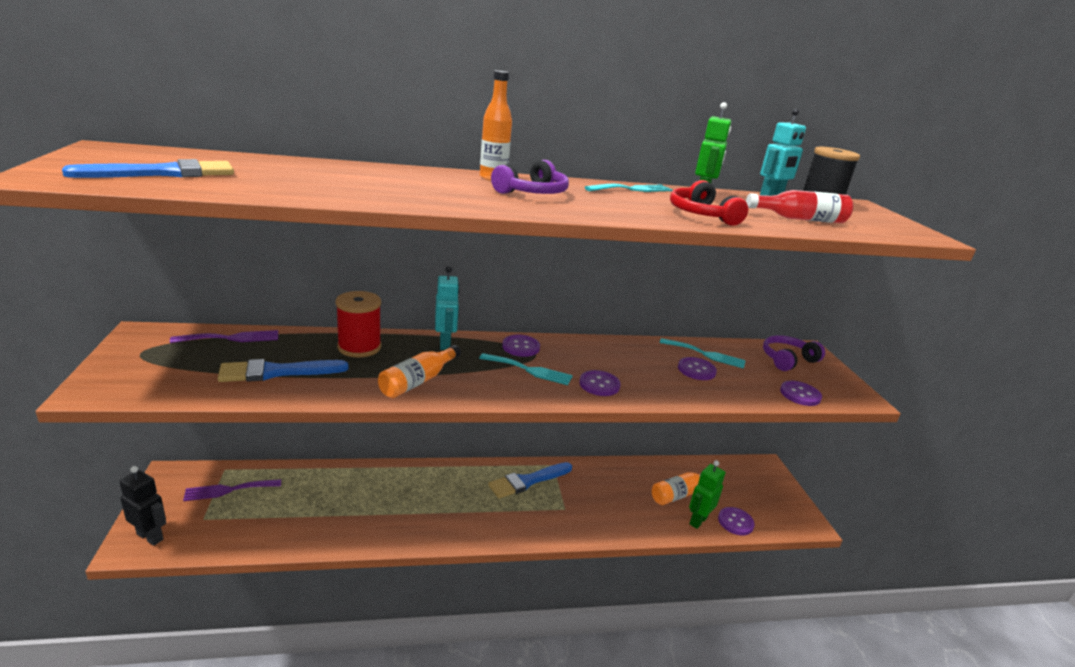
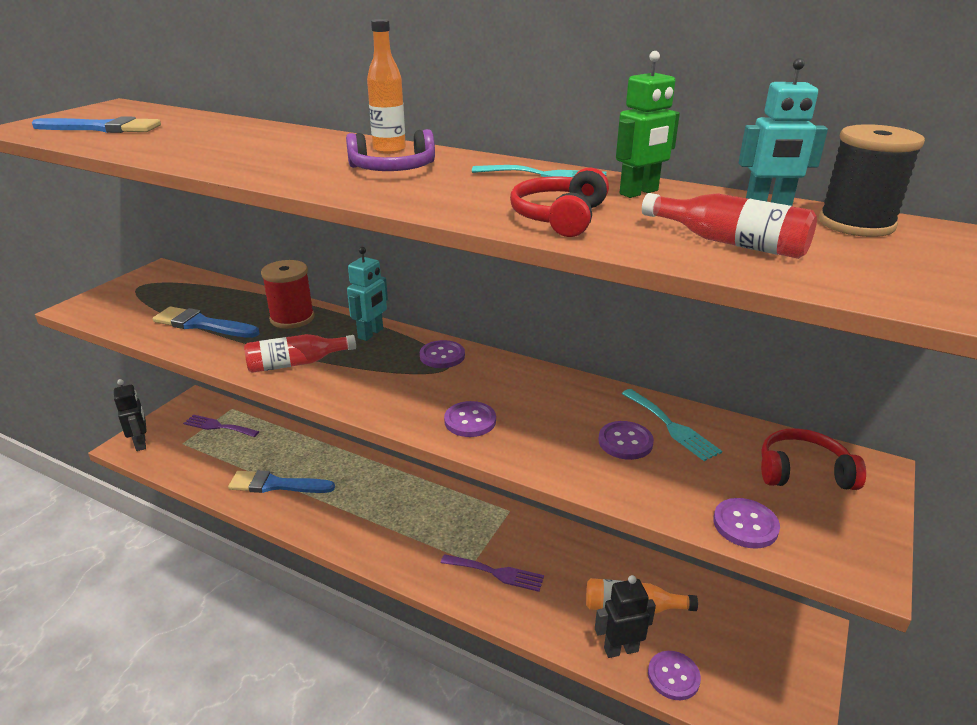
camera: 40 degrees right, 5 degrees up
purple fork [170,330,278,343] -> purple fork moved to [441,554,544,592]
orange bottle [378,345,461,398] -> red bottle [244,334,356,373]
turquoise fork [479,353,573,385] -> none
blue brush [488,462,572,498] -> blue brush moved to [228,470,335,493]
green robot [689,460,725,529] -> black robot [595,575,656,658]
purple headphones [763,335,825,371] -> red headphones [761,428,866,490]

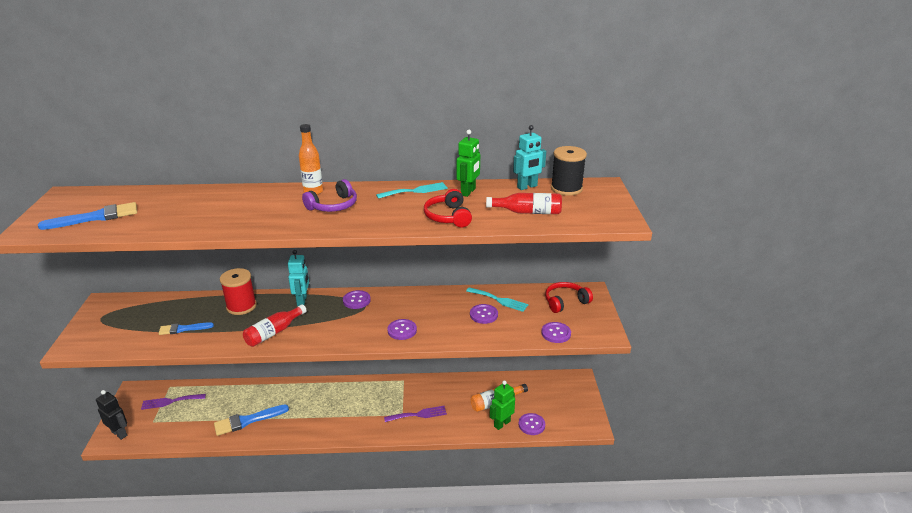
camera: 30 degrees left, 0 degrees up
blue brush [153,307,260,338] -> blue brush [159,322,214,335], size x0.65
black robot [595,575,656,658] -> green robot [489,381,515,430]

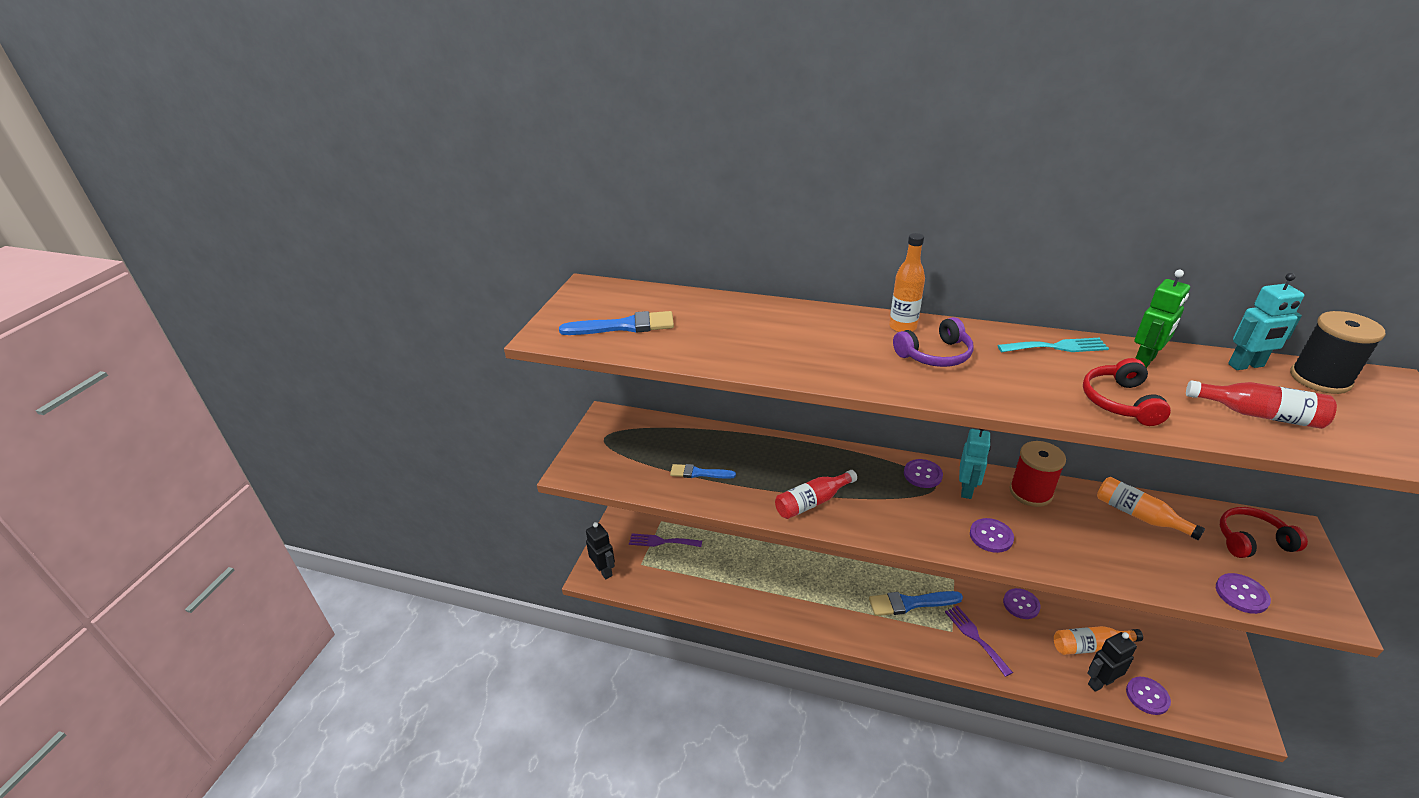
camera: 20 degrees right, 5 degrees up
blue brush [214,404,289,436] -> blue brush moved to [869,591,963,616]
red spool [220,268,257,315] -> red spool moved to [1009,441,1066,507]
turquoise robot [288,250,309,306] -> turquoise robot moved to [959,429,991,499]
purple fork [384,406,447,422] -> purple fork turned 120 degrees counterclockwise [945,606,1013,677]
turquoise fork [466,287,528,312] -> orange bottle [1097,477,1205,540]
purple button [470,304,498,324] -> purple button moved to [1003,588,1041,619]
green robot [489,381,515,430] -> black robot [1087,632,1137,692]

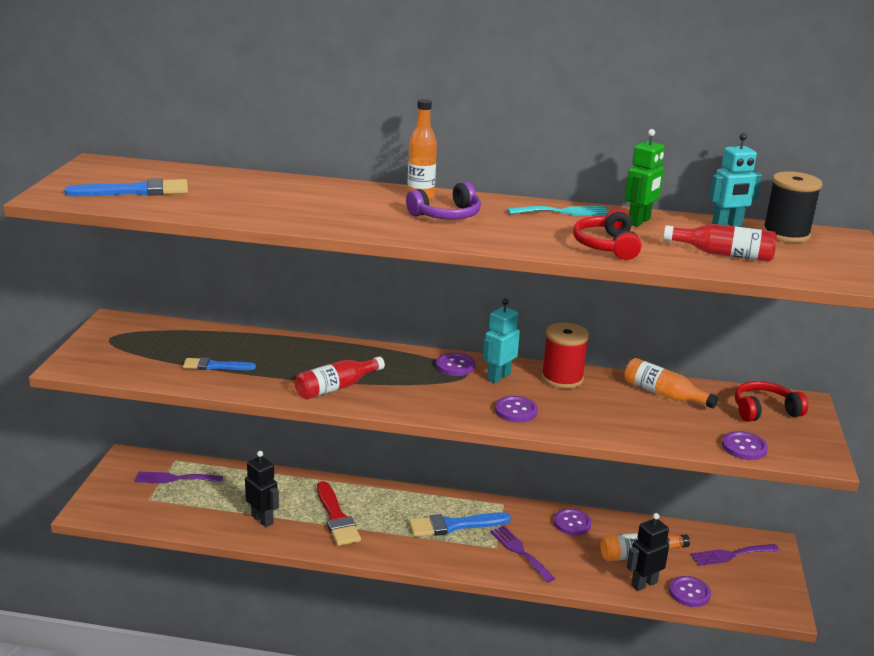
camera: 10 degrees left, 10 degrees down
black robot [586,522,615,579] -> black robot moved to [245,451,279,527]
turquoise robot [959,429,991,499] -> turquoise robot turned 150 degrees counterclockwise [482,298,520,383]
none -> red brush [317,481,361,546]
none -> purple fork [691,544,779,566]

